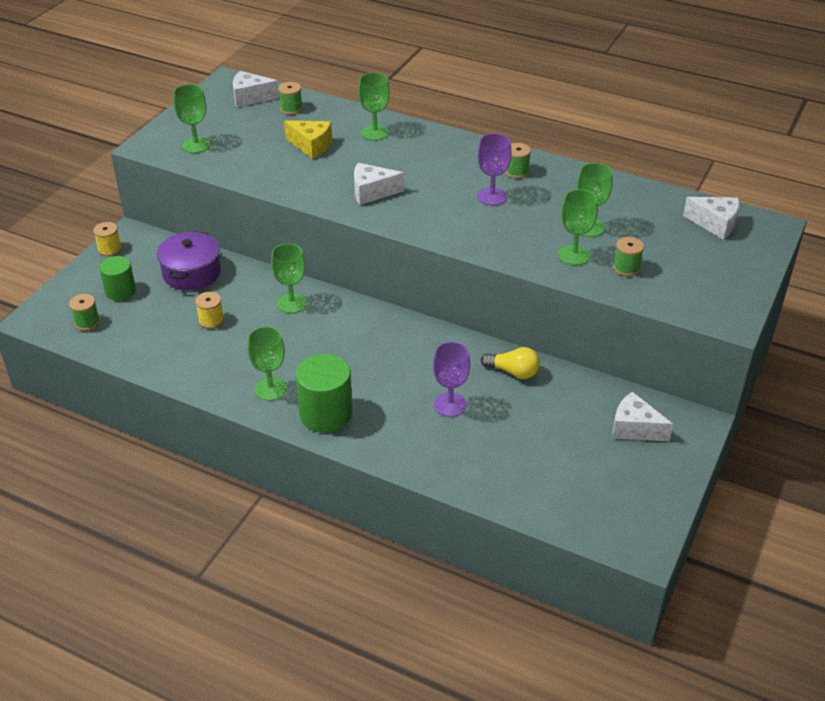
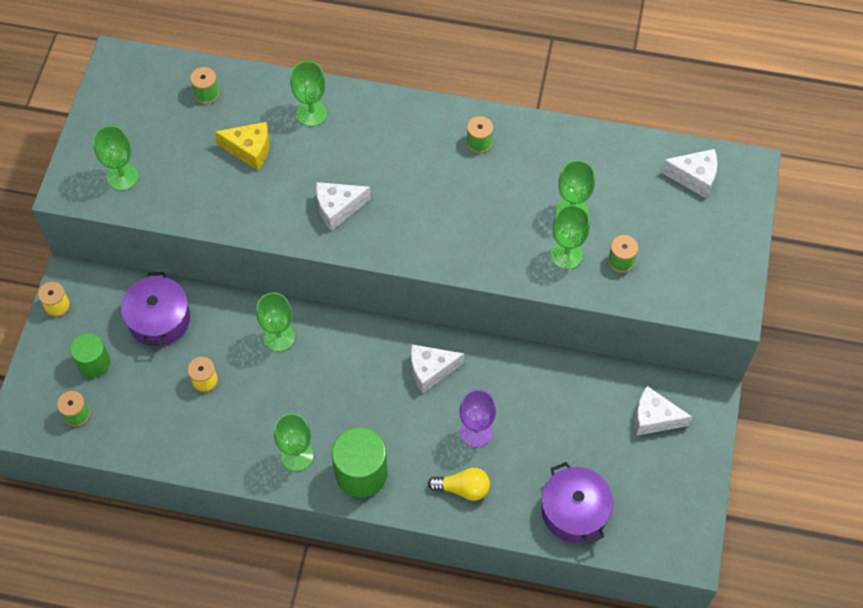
camera: 15 degrees left, 20 degrees up
white cheese [233,71,279,107] -> white cheese moved to [411,344,464,393]
purple goblet [477,133,512,206] -> none
yellow light bulb [481,347,540,379] -> yellow light bulb moved to [428,468,490,501]
none -> purple pot [542,462,613,544]

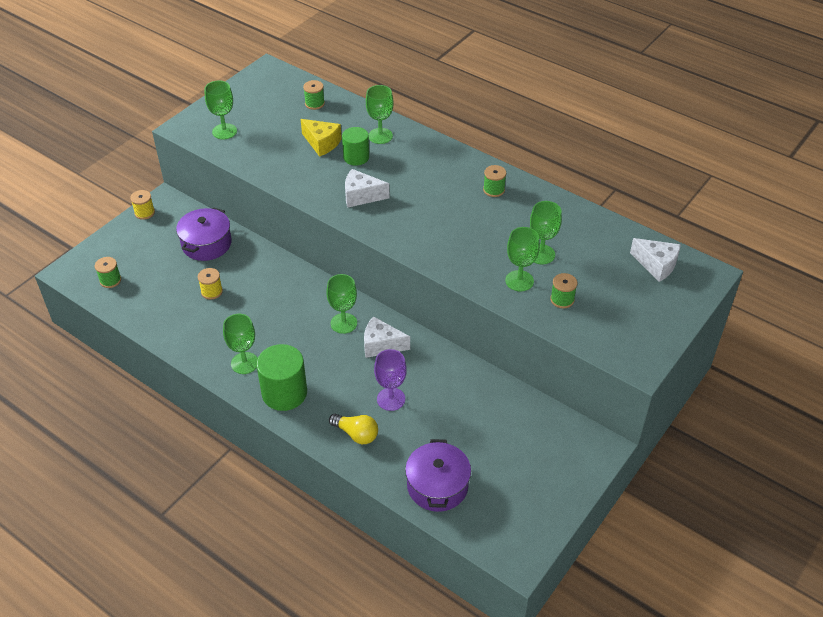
camera: 25 degrees right, 15 degrees down
green cylinder [70,333,110,378] -> green cylinder moved to [342,127,369,166]
green goblet [256,292,295,352] -> green goblet moved to [326,274,357,334]
white cheese [635,386,692,436] -> none

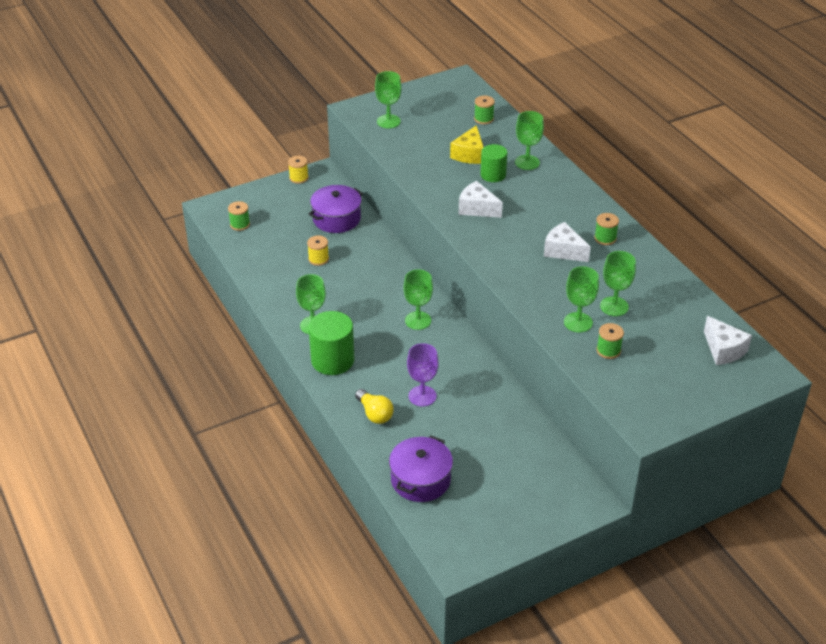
camera: 25 degrees right, 5 degrees down
yellow cheese [301,119,342,157] -> yellow cheese turned 45 degrees clockwise [450,125,484,164]
white cheese [364,316,410,358] -> white cheese moved to [544,222,591,262]

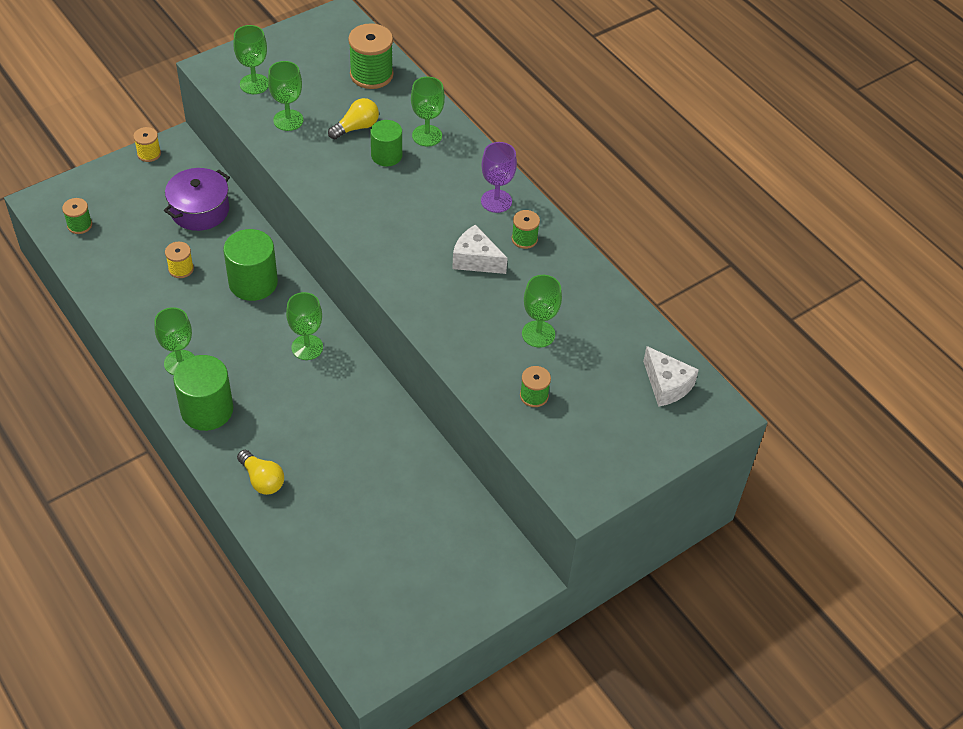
camera: 10 degrees left, 10 degrees up
purple pot [389,436,453,502] -> none
purple goblet [407,343,438,406] -> purple goblet moved to [481,142,517,213]
yellow cheese [450,125,484,164] -> yellow light bulb [328,98,379,139]
white cheese [458,181,503,218] -> none
green spool [474,96,495,124] -> green spool [348,23,393,89], size x1.80
green goblet [564,266,599,332] -> green goblet moved to [268,61,303,131]
none -> green cylinder [223,229,278,301]

